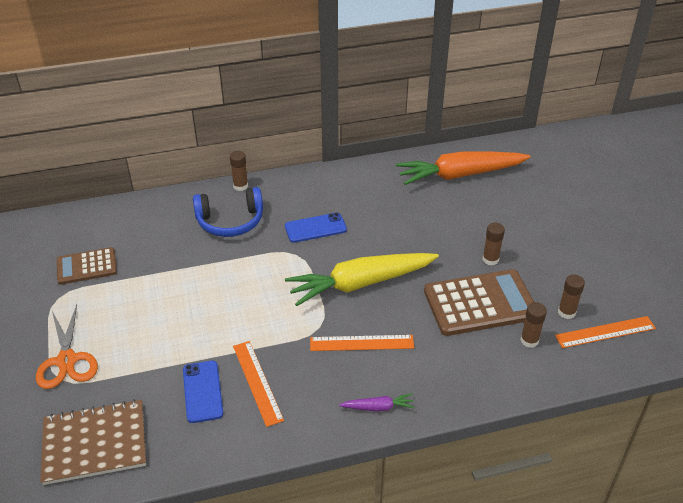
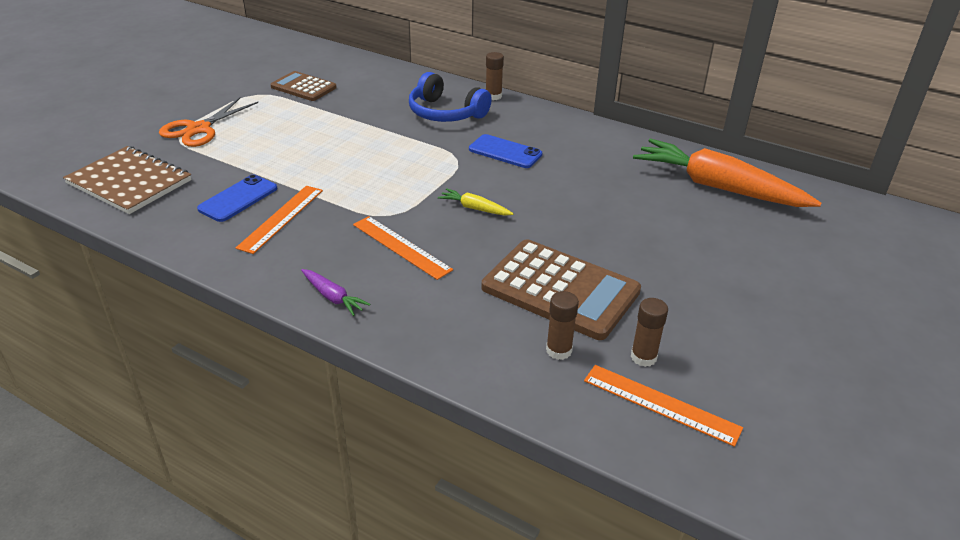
camera: 45 degrees right, 5 degrees down
yellow carrot [285,253,439,306] -> yellow carrot [438,188,513,216], size x0.41
brown glue stick [482,223,505,265] -> none

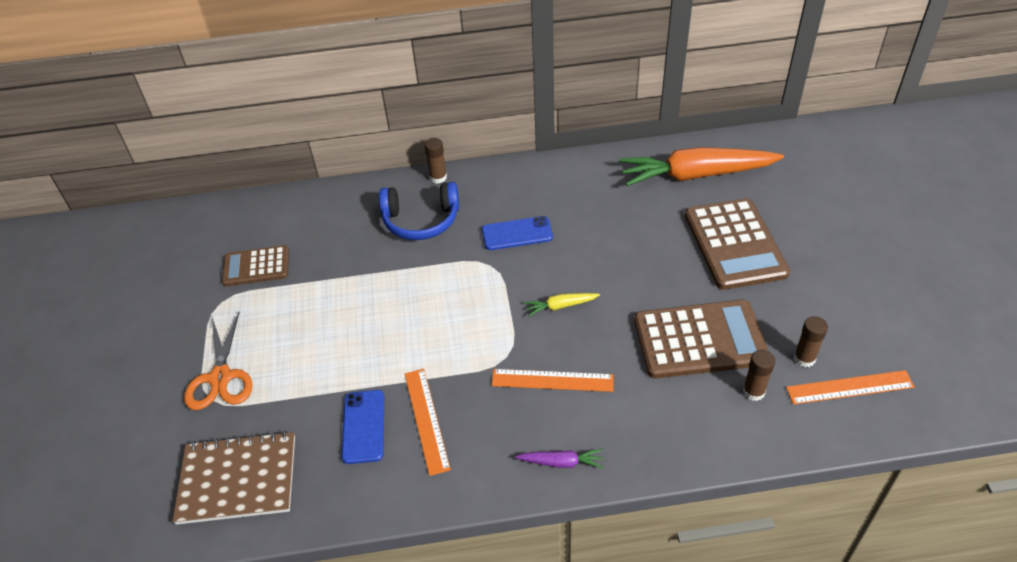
camera: 35 degrees left, 10 degrees up
none -> brown calculator [685,198,790,290]

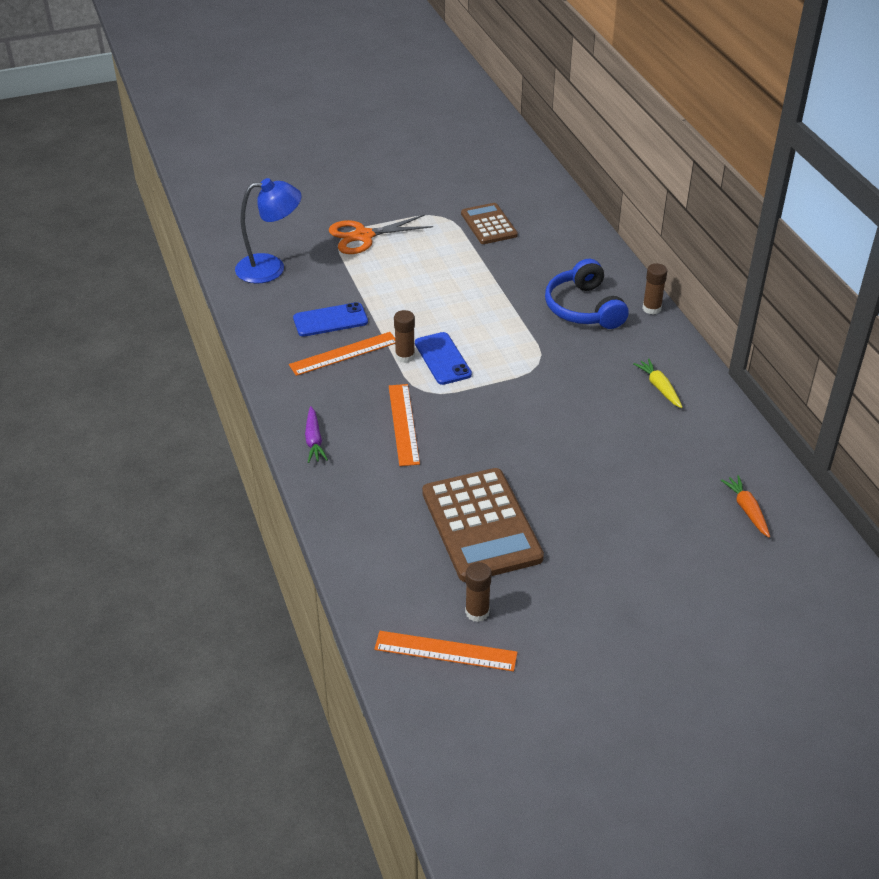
camera: 75 degrees right, 5 degrees down
brown notebook [172,431,295,525] -> blue lamp [235,178,302,283]
blue phone [482,216,553,250] -> blue phone moved to [415,332,472,385]
yellow carrot [524,293,600,316] -> yellow carrot moved to [633,358,682,408]
orange carrot [619,147,784,186] -> orange carrot [721,475,770,538], size x0.41
brown calculator [685,198,790,290] -> none
brown glue stick [743,350,775,401] -> brown glue stick moved to [394,310,415,363]
orange ruler [786,370,915,404] -> orange ruler turned 60 degrees counterclockwise [374,631,518,671]

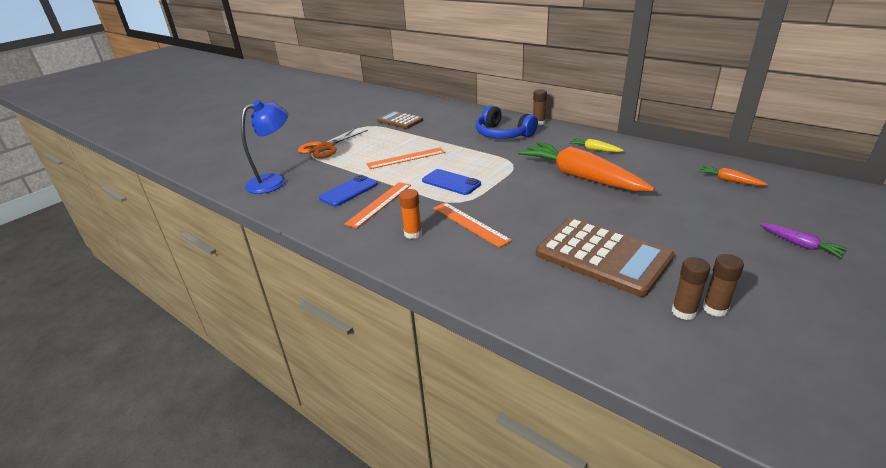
camera: 30 degrees left, 10 degrees down
purple carrot [305,406,328,463] -> purple carrot moved to [760,223,848,258]
orange ruler [374,631,518,671] -> orange ruler moved to [366,147,445,169]
brown glue stick [394,310,415,363] -> brown glue stick moved to [703,254,744,317]
none -> orange glue stick [399,189,422,239]
none -> orange carrot [518,142,655,192]

